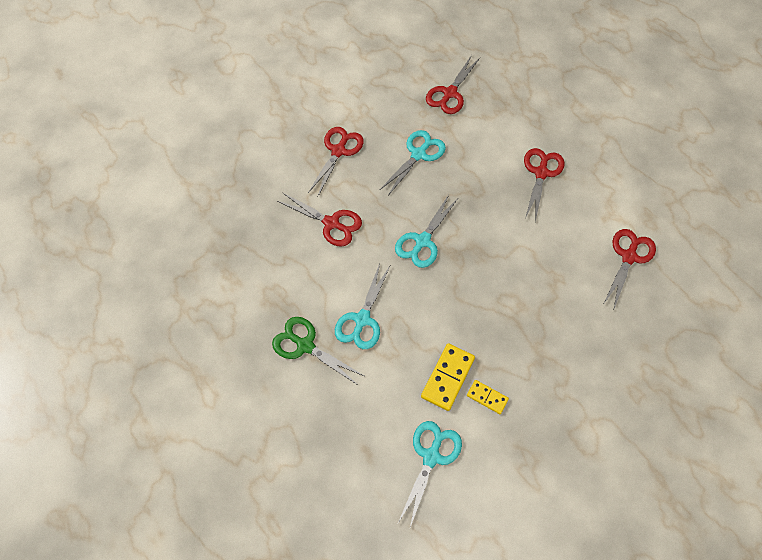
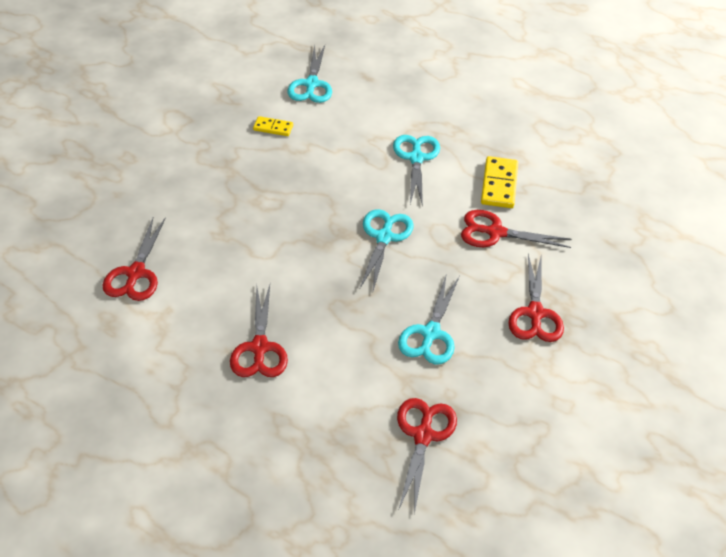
camera: 160 degrees right, 15 degrees down
green scissors [272,317,364,384] -> none
yellow domino [421,343,475,411] -> yellow domino moved to [481,156,518,208]

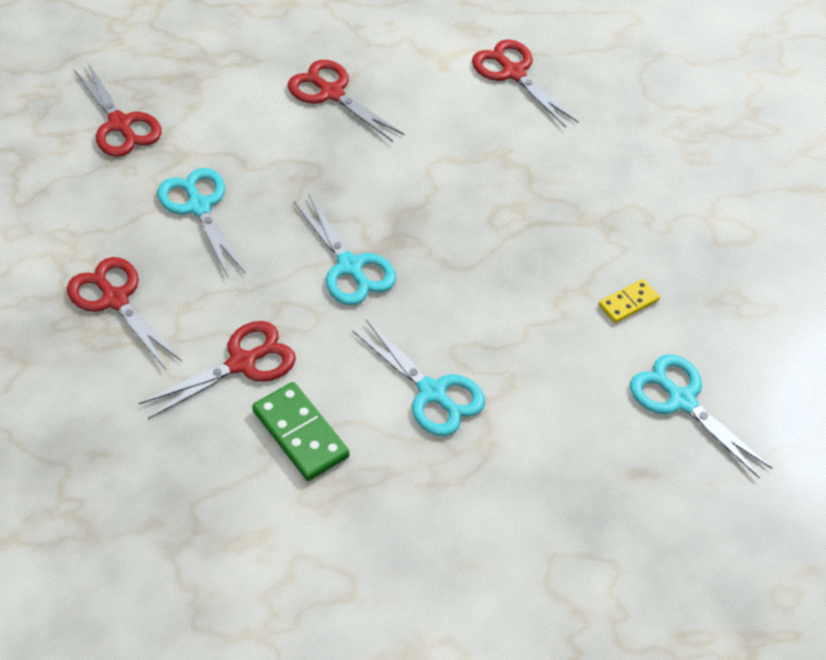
camera: 135 degrees right, 5 degrees up
yellow domino [481,156,518,208] -> green domino [252,382,350,481]

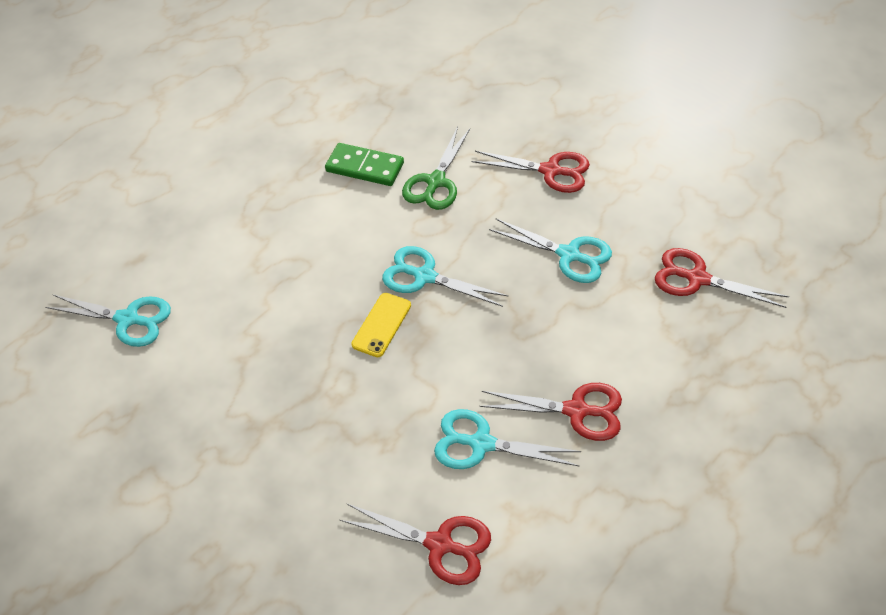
camera: 150 degrees right, 0 degrees up
red scissors [139,321,296,419] -> green scissors [402,127,470,210]
turquoise scissors [352,320,485,436] -> turquoise scissors moved to [434,409,581,469]
yellow domino [599,279,660,323] -> none
none -> yellow phone [351,293,411,357]

